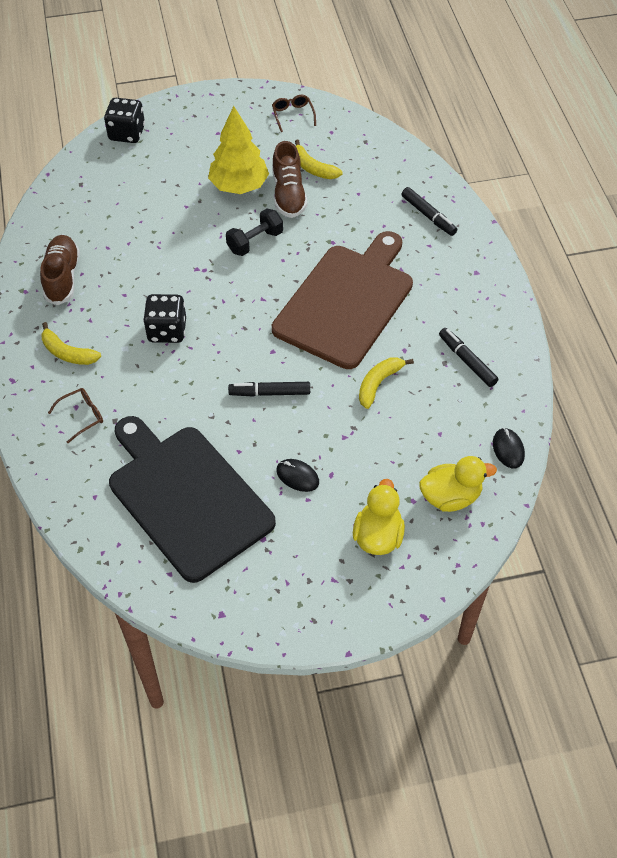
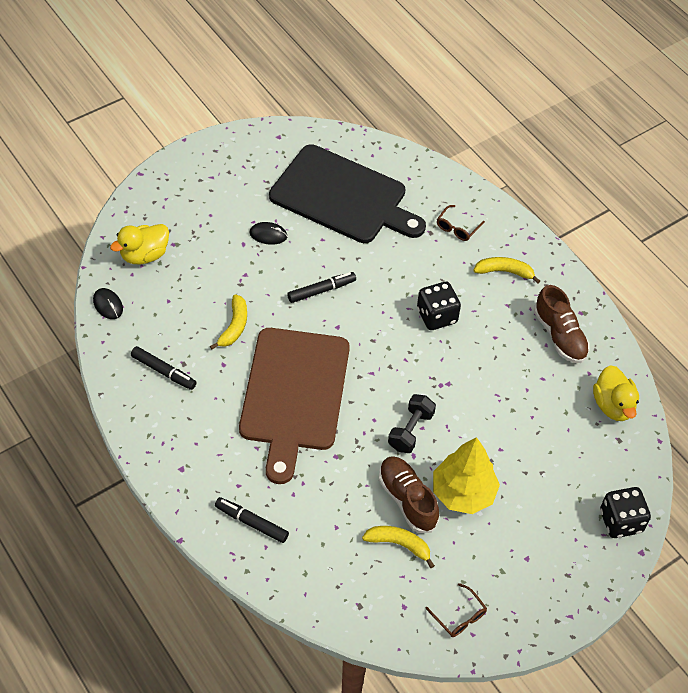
camera: 155 degrees right, 0 degrees up
yellow duck [353,479,405,555] -> yellow duck moved to [593,365,639,421]

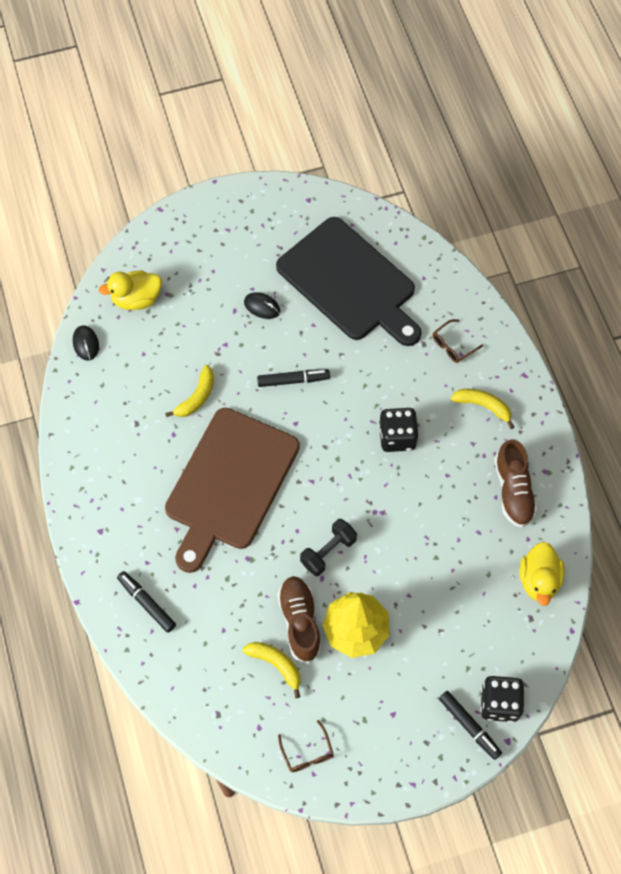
camera: 20 degrees right, 10 degrees up
black marker [131,346,197,390] -> black marker moved to [439,691,502,760]

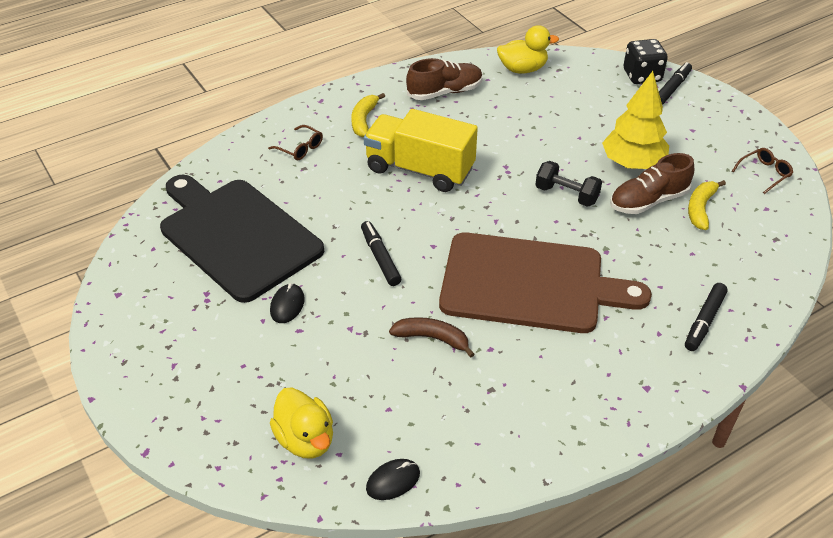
camera: 105 degrees left, 20 degrees down
yellow banana [165,365,214,417] -> brown banana [389,317,475,358]
black cutting board [276,217,421,346] -> black cutting board turned 75 degrees counterclockwise [160,175,324,303]
black dice [379,408,419,452] -> yellow truck [364,109,478,192]

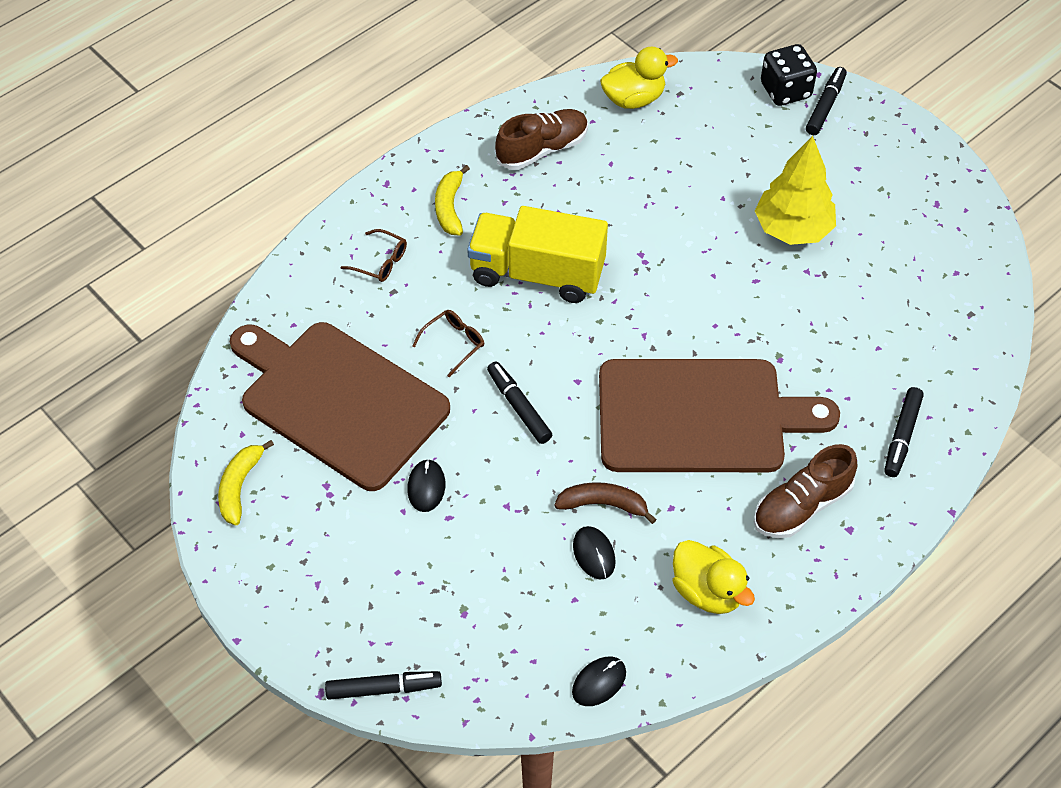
camera: 10 degrees left, 10 degrees up
black cutting board [160,175,324,303] -> brown cutting board [230,322,450,491]
yellow duck [270,388,333,459] -> yellow duck moved to [673,540,755,614]
black dumbbell [535,161,602,207] -> none
brown shoe [610,153,694,214] -> brown shoe moved to [754,444,858,538]
yellow banana [688,180,726,230] -> yellow banana moved to [218,440,274,525]
brown glasses [732,148,793,194] -> brown glasses moved to [412,310,484,377]
none -> black marker [325,671,442,700]
none -> black mouse [573,526,616,580]

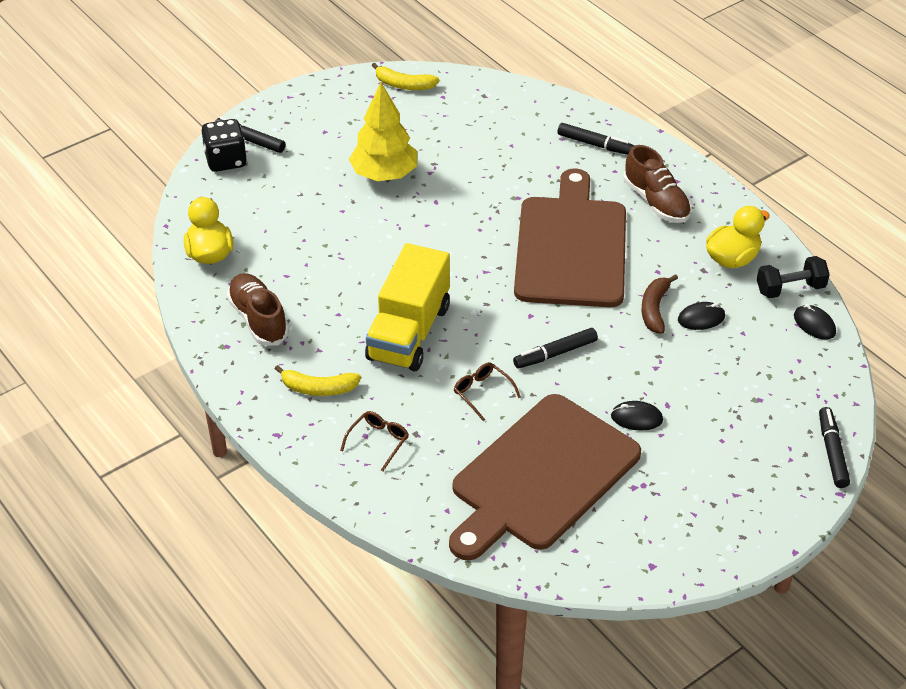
camera: 85 degrees left, 10 degrees down
yellow banana [218,440,274,525] -> yellow banana moved to [372,63,439,90]
none -> black dumbbell [757,256,830,298]

